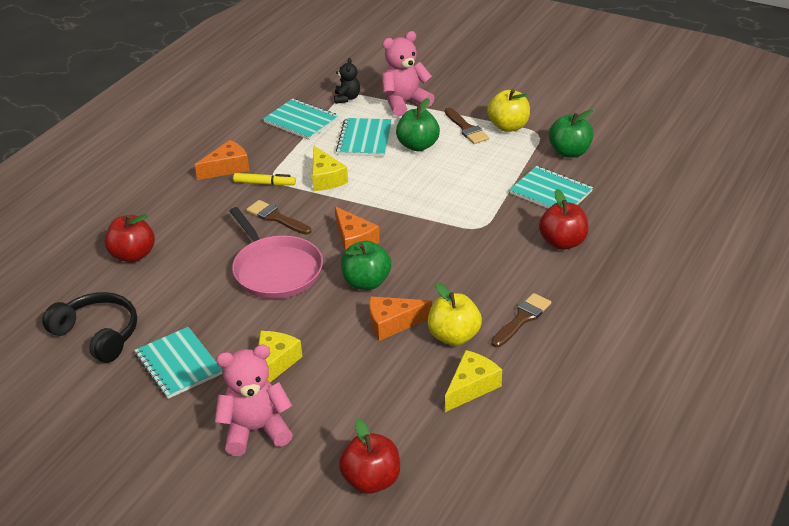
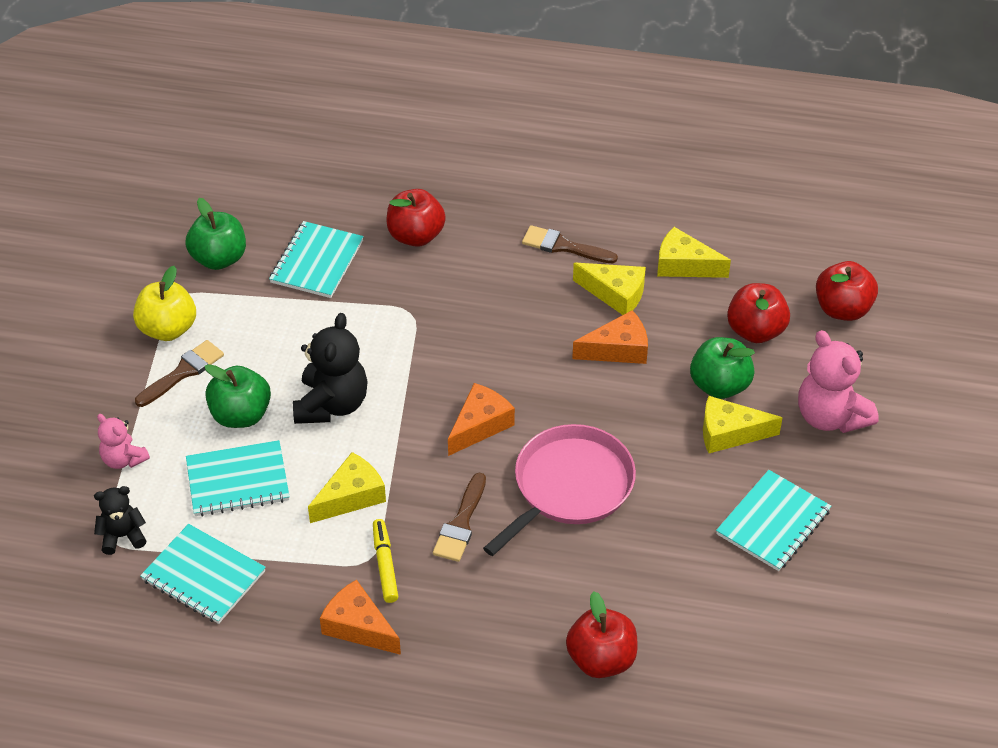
camera: 110 degrees left, 10 degrees up
black headphones [42,292,137,363] -> none
turquoise notebook [263,99,339,140] -> turquoise notebook turned 75 degrees counterclockwise [140,524,266,624]
green apple [341,241,391,290] -> green apple moved to [690,337,755,399]
orange cheese [369,297,432,341] -> orange cheese turned 75 degrees counterclockwise [572,310,648,364]
pink teddy bear [382,31,435,117] -> pink teddy bear [97,414,150,469], size x0.57
yellow apple [428,283,482,346] -> yellow cheese [573,263,646,315]
none -> black teddy bear [293,313,368,424]
none -> red apple [727,283,790,343]

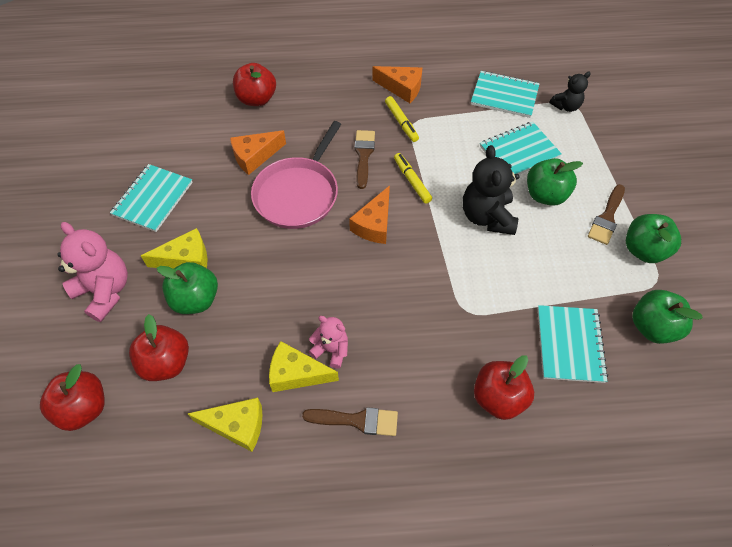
camera: 165 degrees right, 10 degrees up
pink teddy bear [97,414,150,469] -> pink teddy bear moved to [309,316,348,369]
yellow apple [133,266,196,341] -> green apple [626,214,681,263]
yellow cheese [308,452,386,523] -> none
orange cheese [572,310,648,364] -> orange cheese moved to [230,130,286,175]
none -> yellow marker [394,153,432,204]

